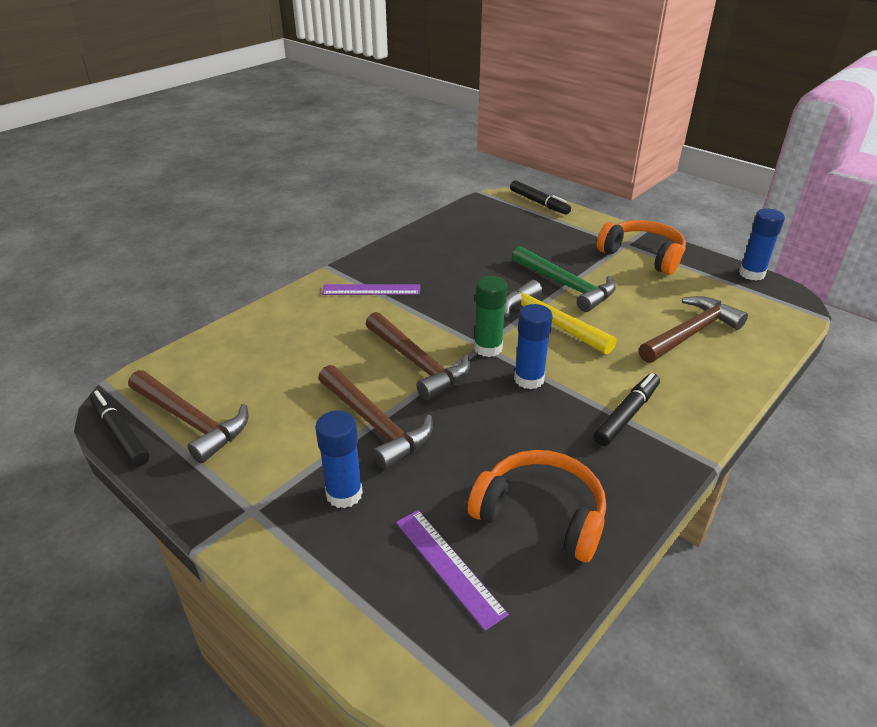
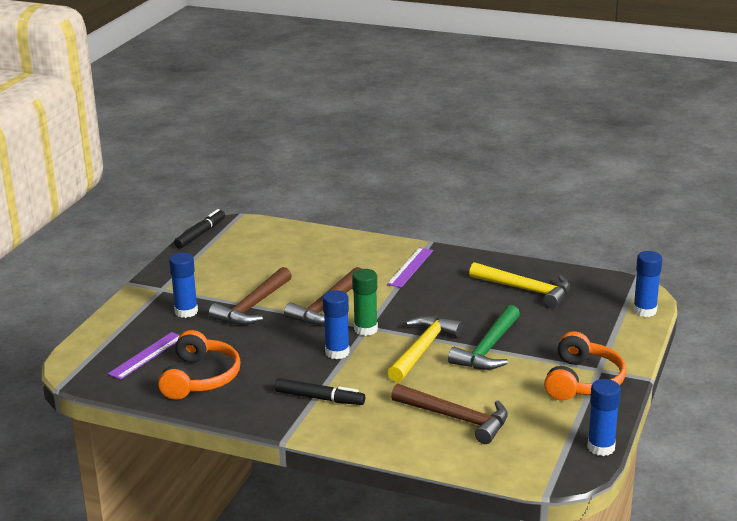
camera: 70 degrees right, 10 degrees down
brown hammer [128,370,248,463] -> none
purple ruler [322,284,420,295] -> purple ruler turned 45 degrees clockwise [387,247,433,288]
black marker [510,180,571,215] -> blue glue stick [633,251,662,317]
none -> yellow hammer [469,262,570,309]

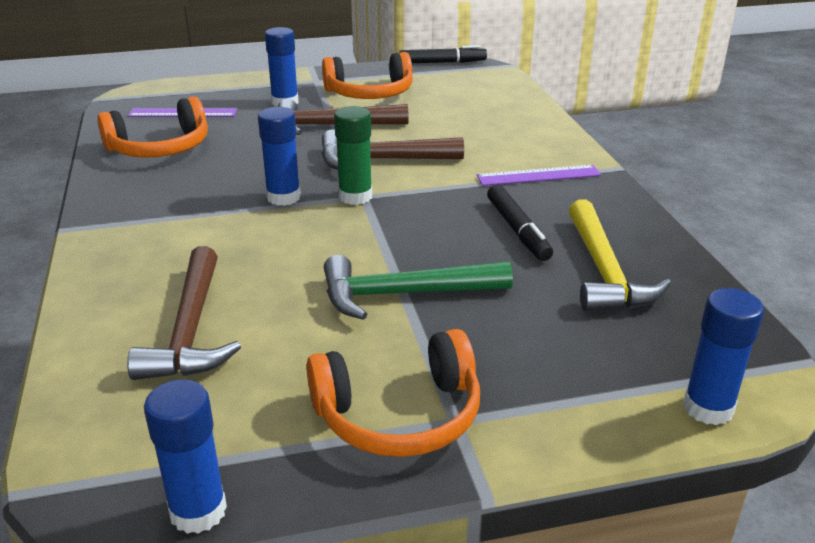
camera: 55 degrees right, 5 degrees up
black marker [275,378,365,405] -> black marker moved to [487,185,553,261]
yellow hammer [387,316,463,382] -> none
none -> orange headphones [322,52,413,99]

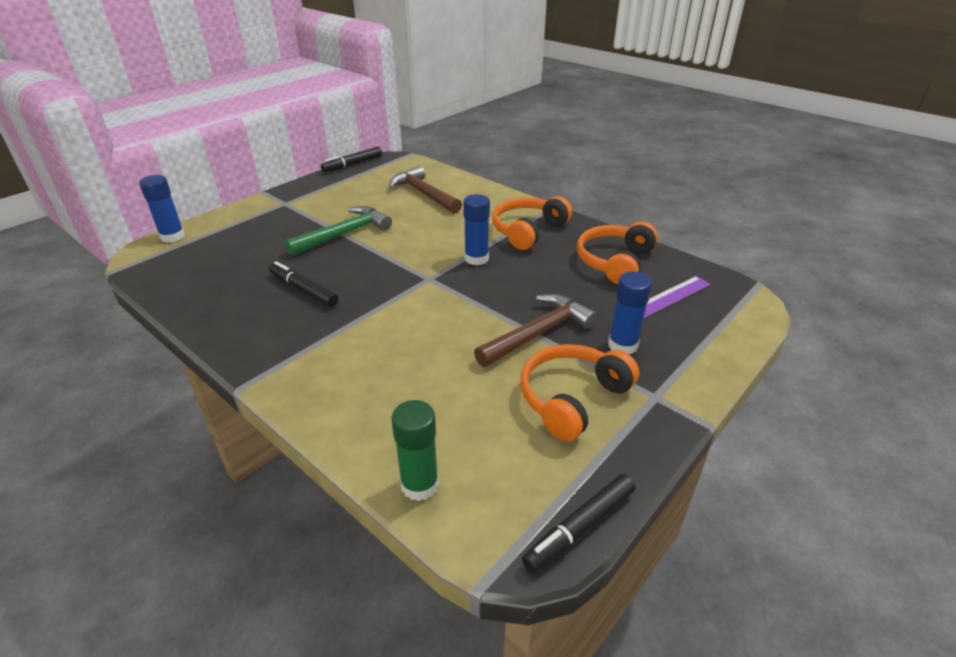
camera: 145 degrees right, 5 degrees up
blue glue stick [144,379,227,534] -> black marker [321,146,382,172]
orange headphones [306,329,480,457] -> orange headphones moved to [492,196,572,250]
brown hammer [322,129,464,170] -> none
green glue stick [334,106,372,205] -> green glue stick moved to [392,400,439,501]
purple ruler [477,165,601,186] -> none
yellow hammer [569,199,671,311] -> none

